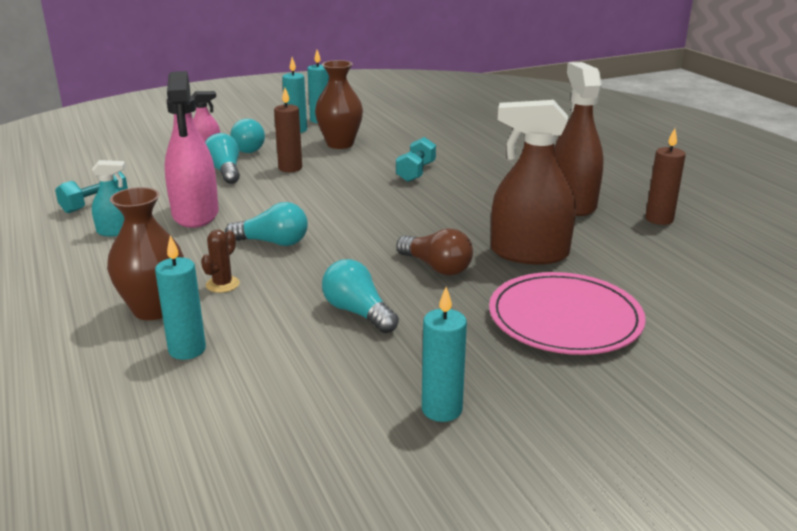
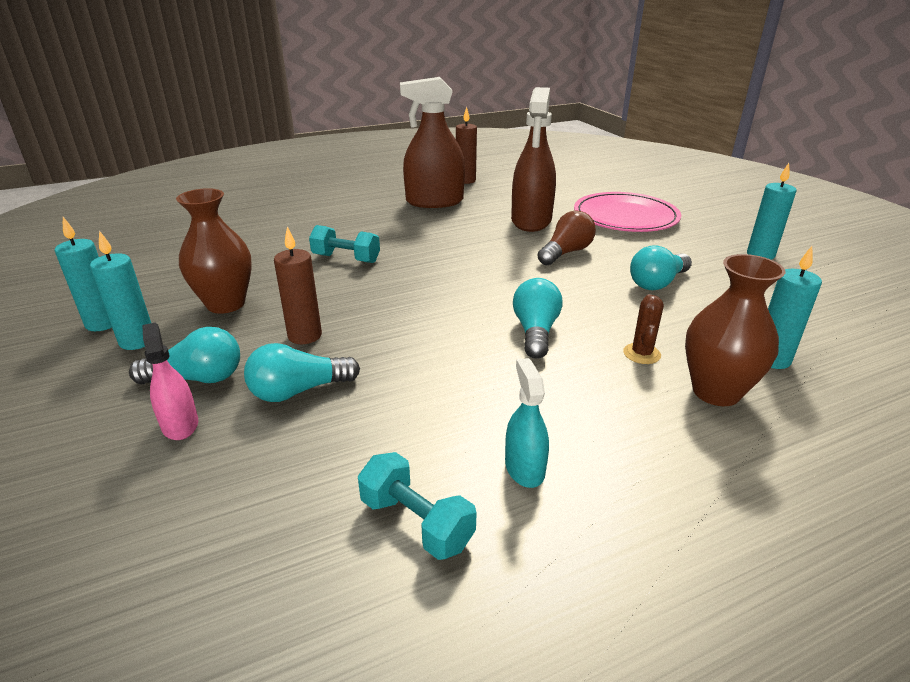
camera: 90 degrees left, 5 degrees up
pink spray bottle [165,71,219,228] -> none
brown cactus [201,230,240,293] -> brown cactus turned 75 degrees clockwise [623,294,664,364]

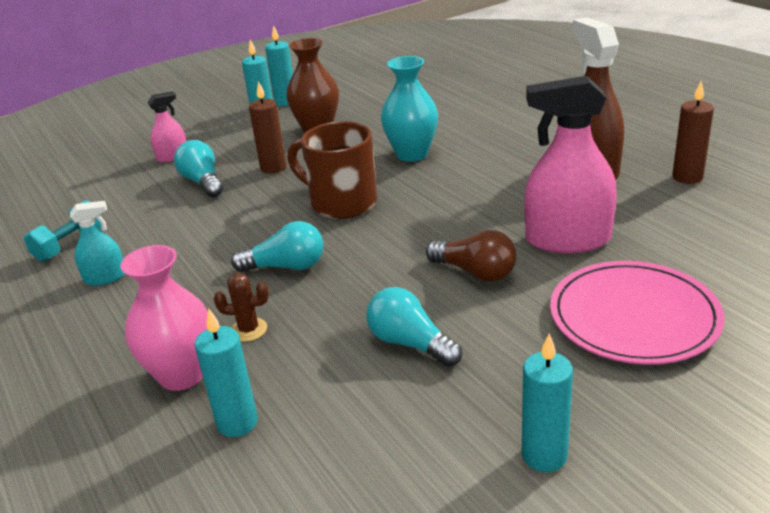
camera: 85 degrees right, 0 degrees up
turquoise light bulb [129,327,240,385] -> none
turquoise dumbbell [309,225,380,263] -> turquoise vase [381,56,438,162]
brown spray bottle [511,87,556,232] -> pink spray bottle [524,76,617,253]
brown vase [685,254,786,406] -> pink vase [120,245,208,391]
none -> brown mug [287,121,377,219]

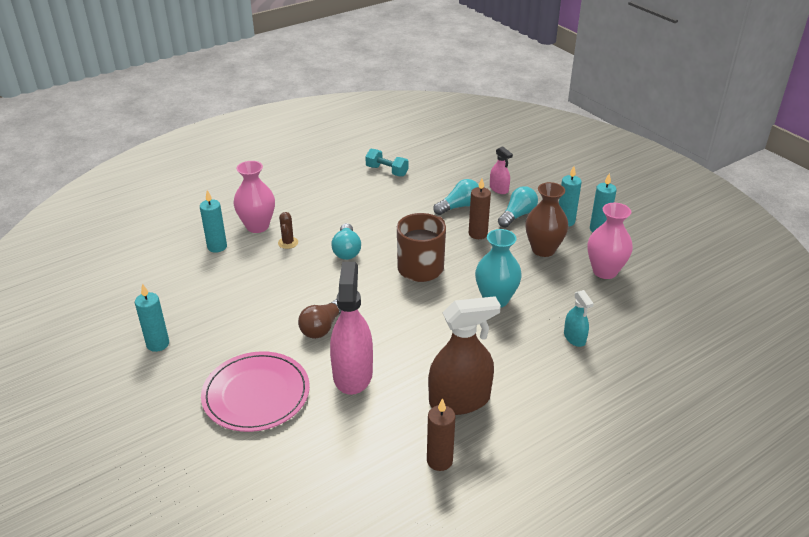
camera: 85 degrees right, 5 degrees up
turquoise spray bottle [70,201,125,286] -> turquoise spray bottle moved to [564,290,594,347]
turquoise light bulb [366,287,462,367] -> turquoise light bulb moved to [498,186,538,228]
none -> pink vase [587,203,633,279]

